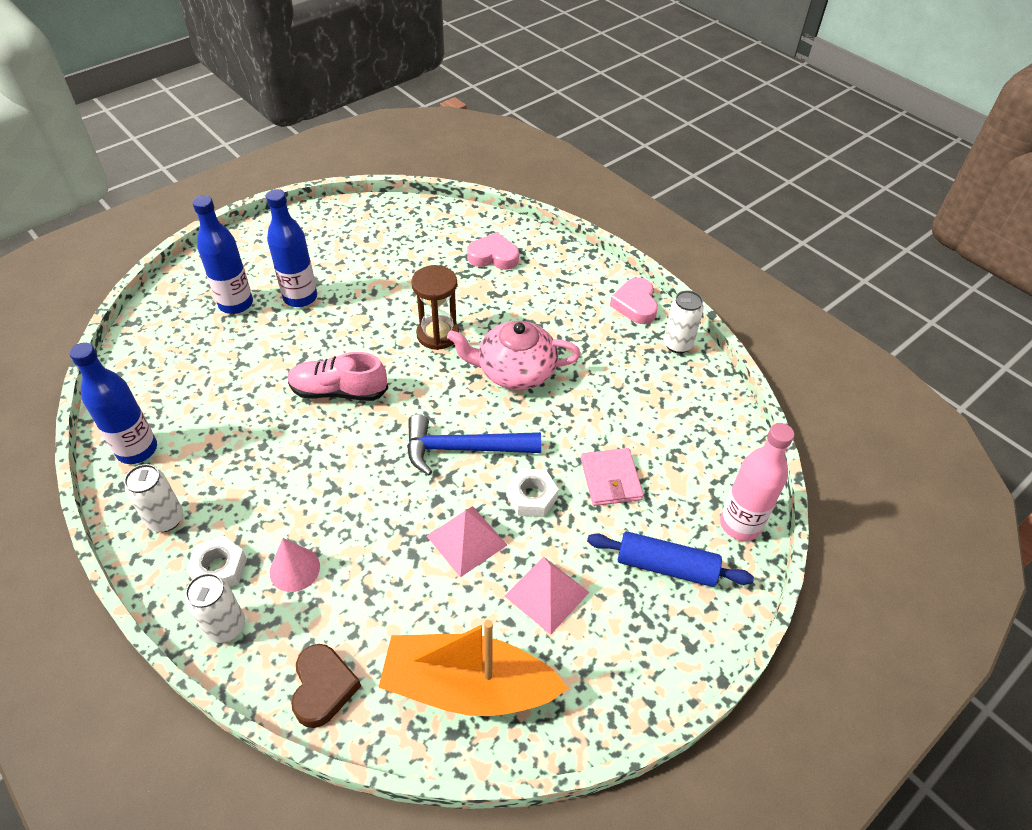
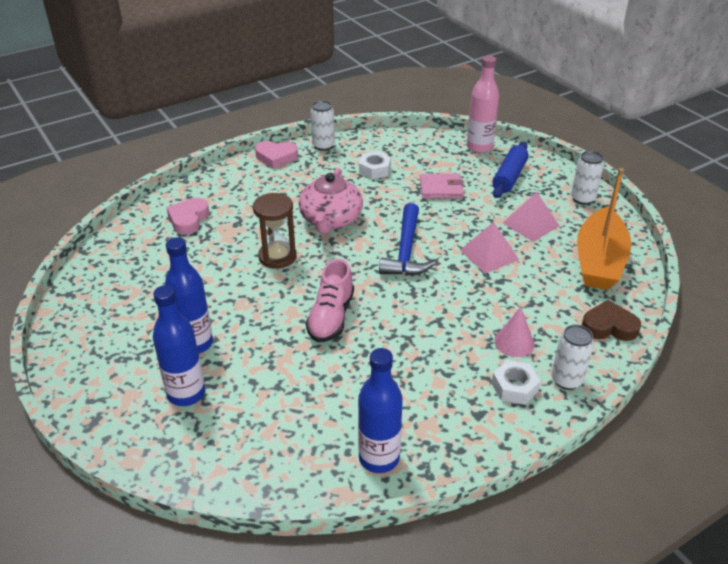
camera: 80 degrees left, 10 degrees down
white can [124,464,183,532] -> white can moved to [571,151,604,205]
white nut [506,468,559,517] -> white nut moved to [359,151,391,179]

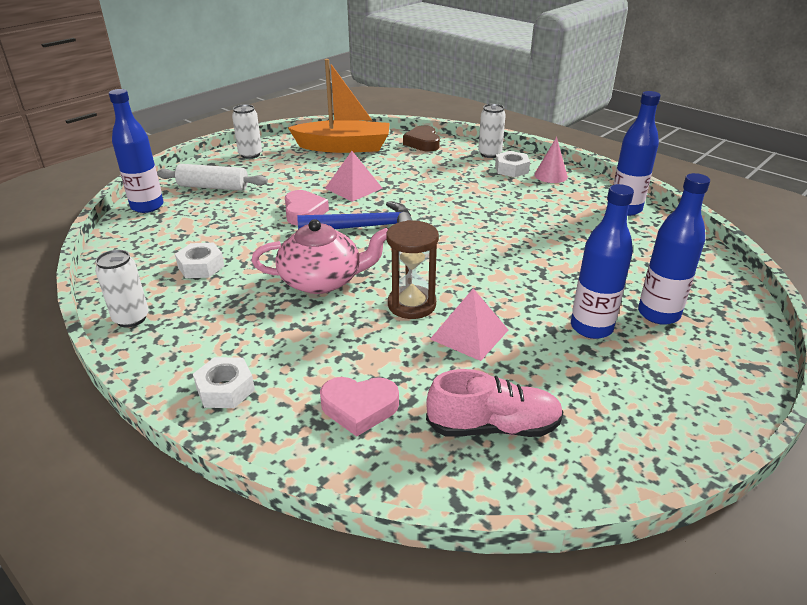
camera: 105 degrees left, 5 degrees down
pink heart [255,141,298,169] -> pink heart moved to [285,190,329,225]
pink shoe [306,259,354,342] -> pink shoe moved to [426,369,564,437]
pink wallet [420,173,464,199] -> none
pink bottle [467,56,499,153] -> blue bottle [109,89,163,213]
blue rolling pin [492,142,529,198] -> white rolling pin [157,164,268,191]
pink cone [494,307,535,357] -> pink cone moved to [534,137,568,183]
pink pyramid [503,192,560,242] -> pink pyramid moved to [430,288,508,361]
none -> white nut [193,357,255,408]

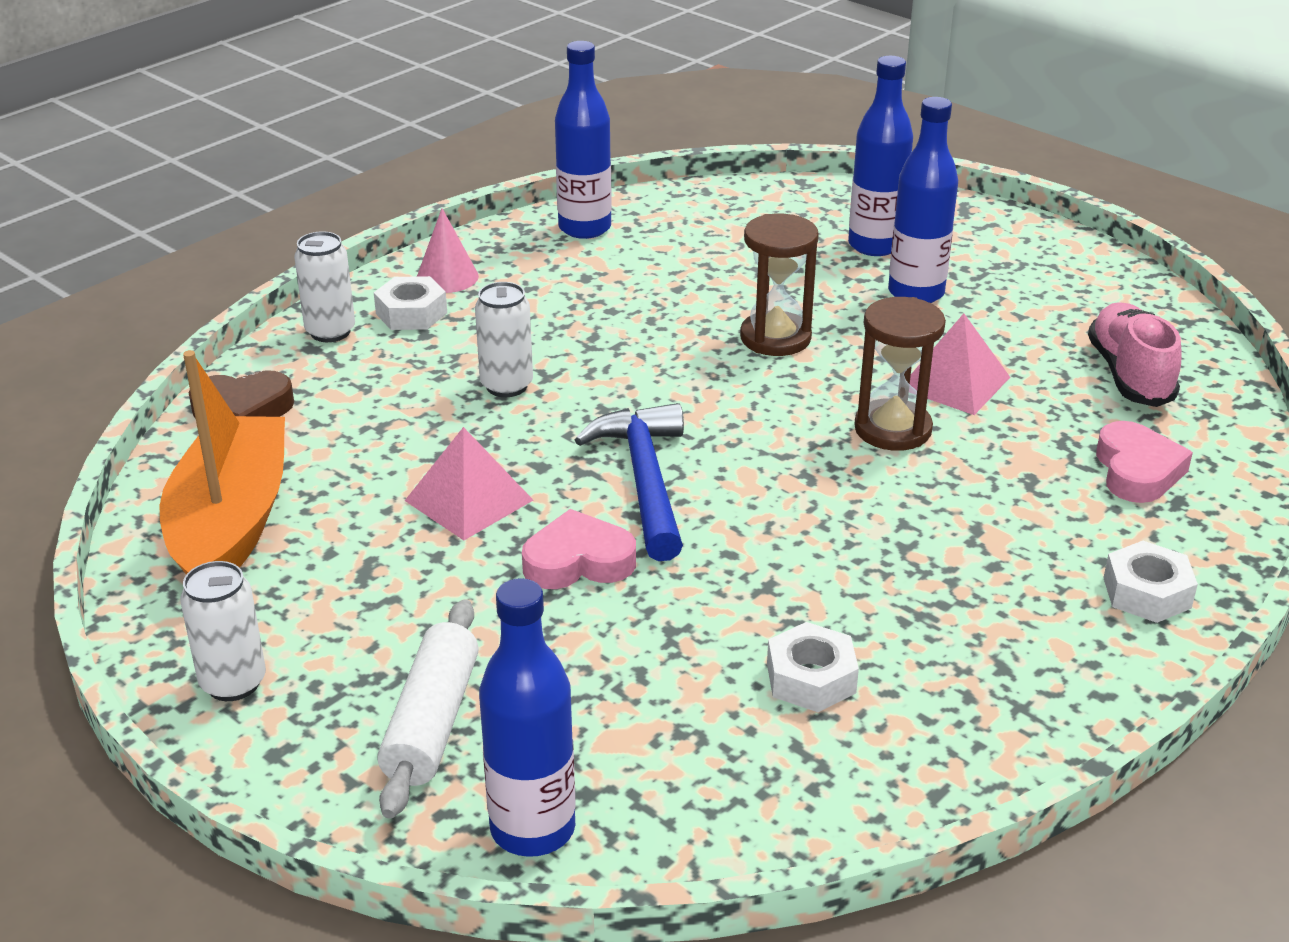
camera: 90 degrees left, 0 degrees up
white can [95,250,149,328] -> white can moved to [475,282,533,397]
pink teapot [251,219,388,294] -> none
none -> brown hourglass [740,214,819,356]

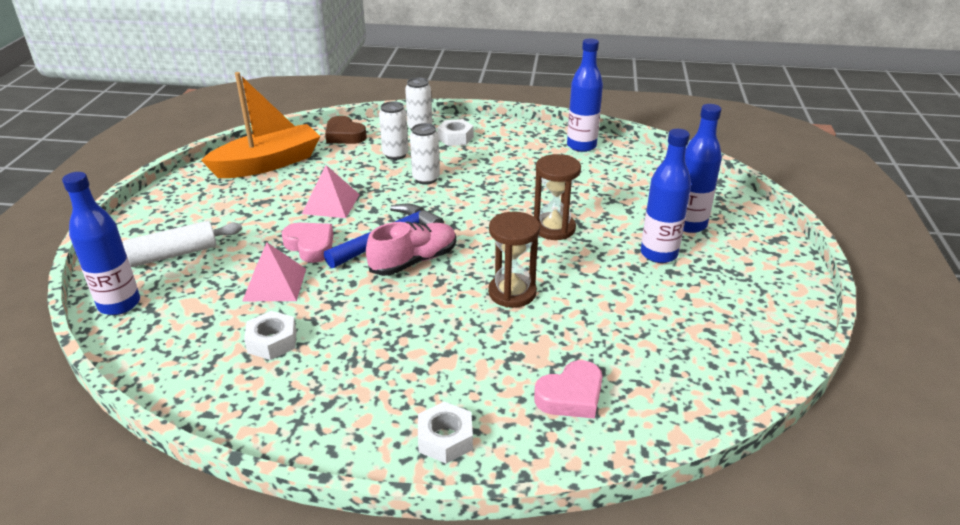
camera: 55 degrees right, 0 degrees up
white can [180,561,266,701] -> white can moved to [379,101,409,160]
pink cone [417,208,479,293] -> none
pink pyramid [910,313,1010,415] -> pink pyramid moved to [243,243,306,301]
pink shoe [1088,302,1182,407] -> pink shoe moved to [366,221,456,276]

